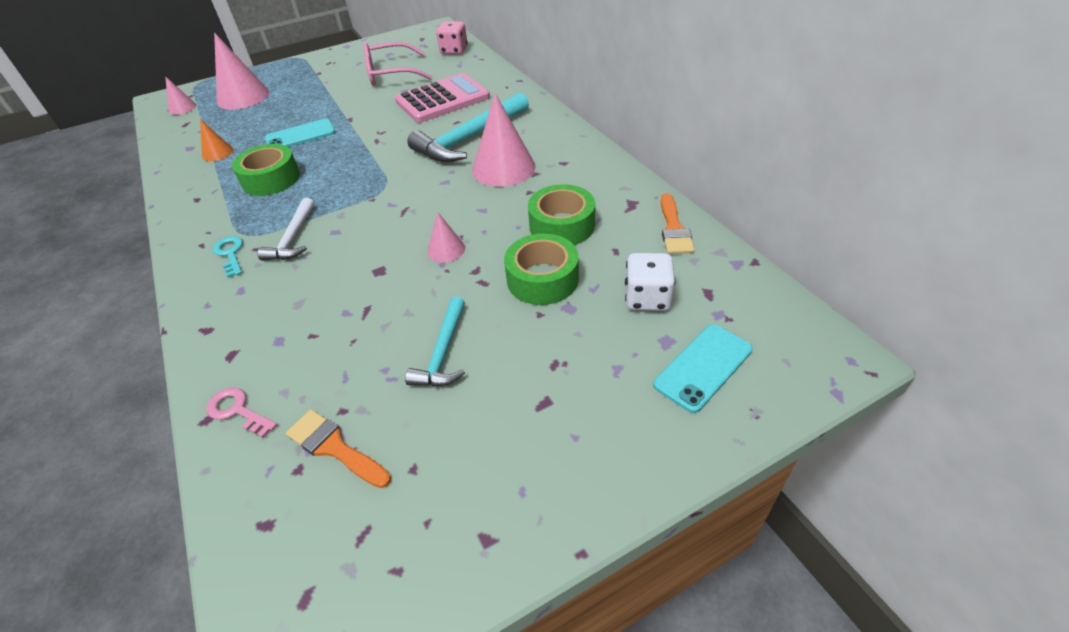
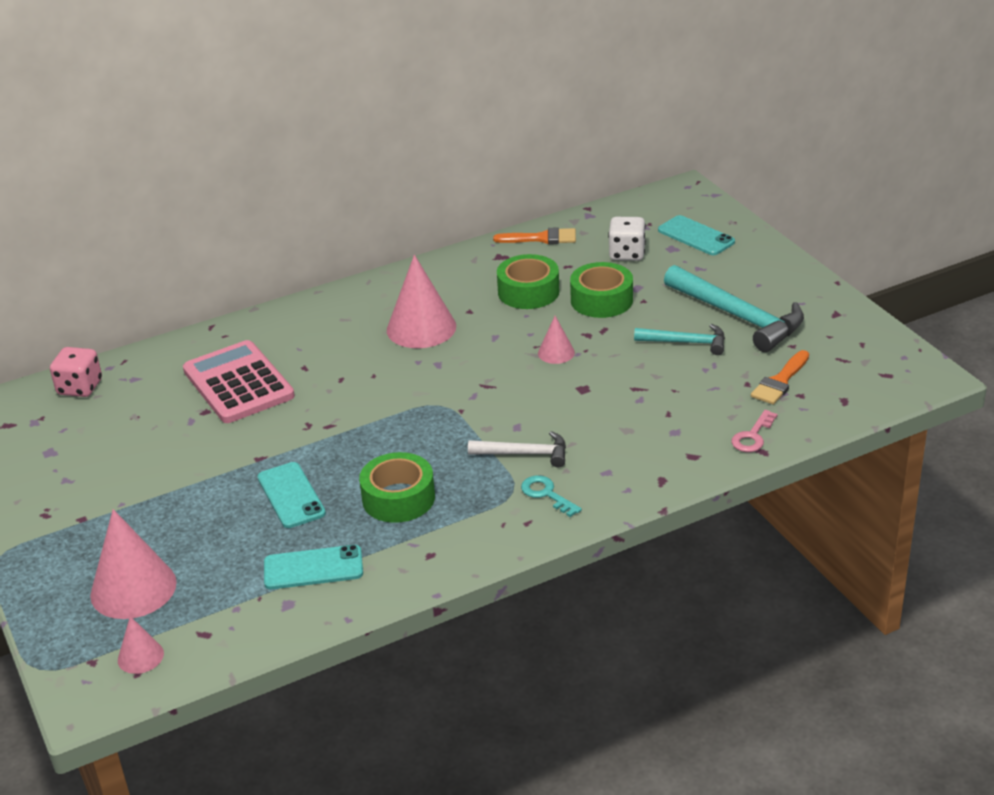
camera: 90 degrees left, 10 degrees down
orange cone [200,119,233,161] -> turquoise phone [264,545,363,589]
turquoise key [213,236,243,278] -> turquoise key turned 75 degrees clockwise [521,475,582,517]
pink glasses [363,42,432,85] -> none
turquoise hammer [407,92,529,162] -> turquoise hammer moved to [664,265,804,352]

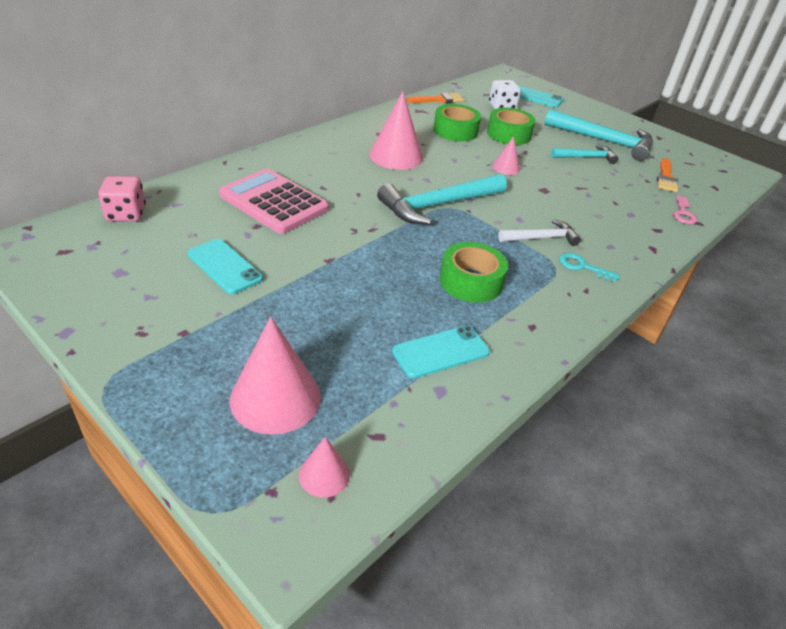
camera: 25 degrees left, 5 degrees up
turquoise phone [258,462,326,528] -> turquoise phone moved to [188,239,263,294]
none -> turquoise hammer [377,174,507,225]

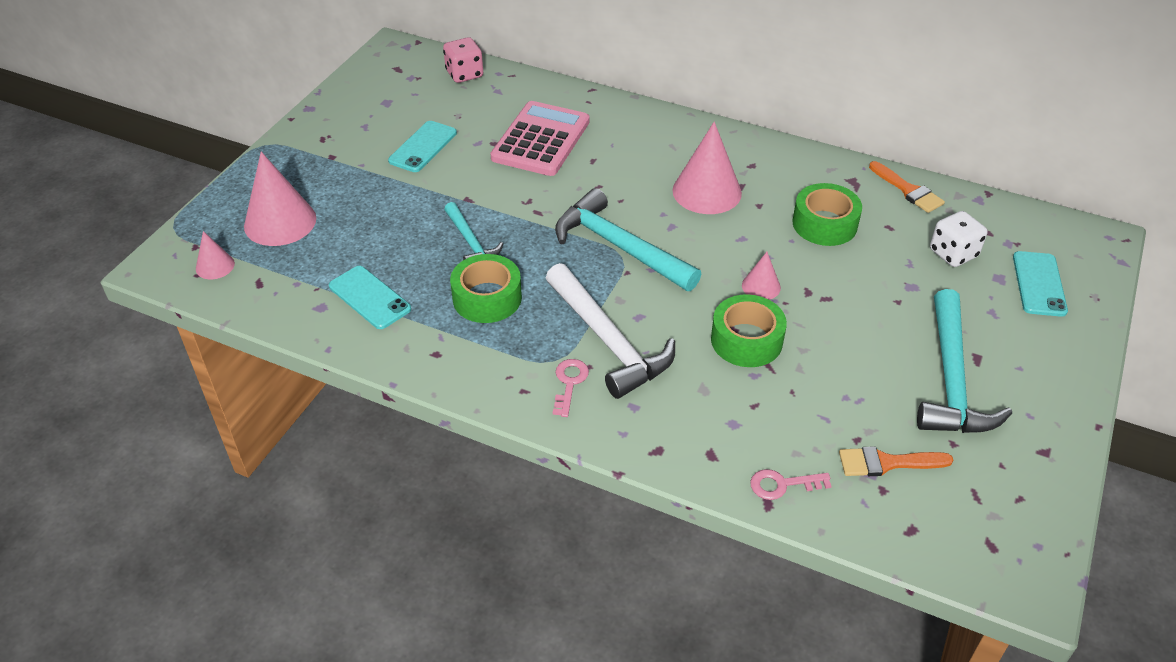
camera: 75 degrees right, 5 degrees up
green tape [487,108,536,145] -> green tape moved to [711,294,787,367]
white hammer [498,219,581,246] -> white hammer [546,263,675,399], size x1.76
turquoise hammer [551,144,619,164] -> turquoise hammer moved to [444,202,503,260]
turquoise key [559,253,620,282] -> pink key [553,359,589,417]

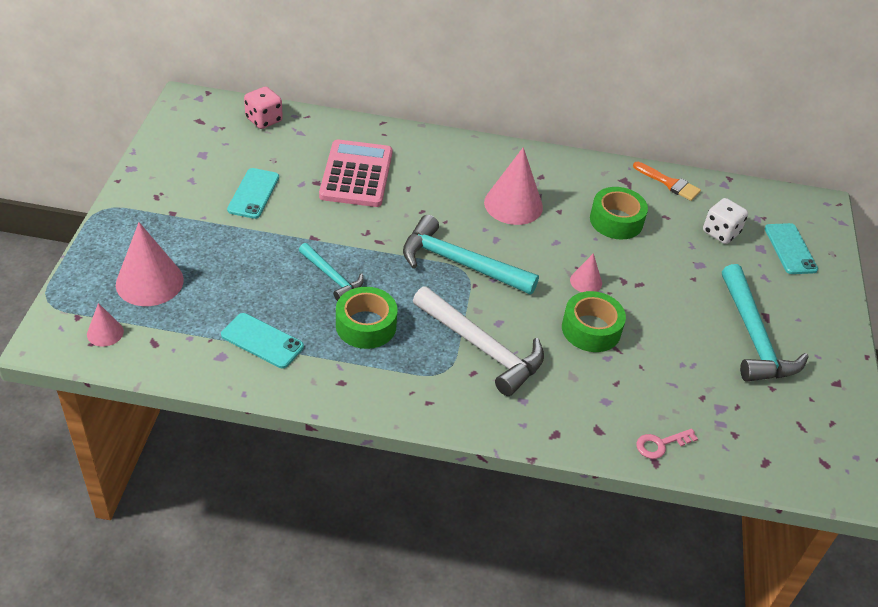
camera: 20 degrees left, 0 degrees up
pink key [553,359,589,417] -> none
orange brush [839,446,953,476] -> none

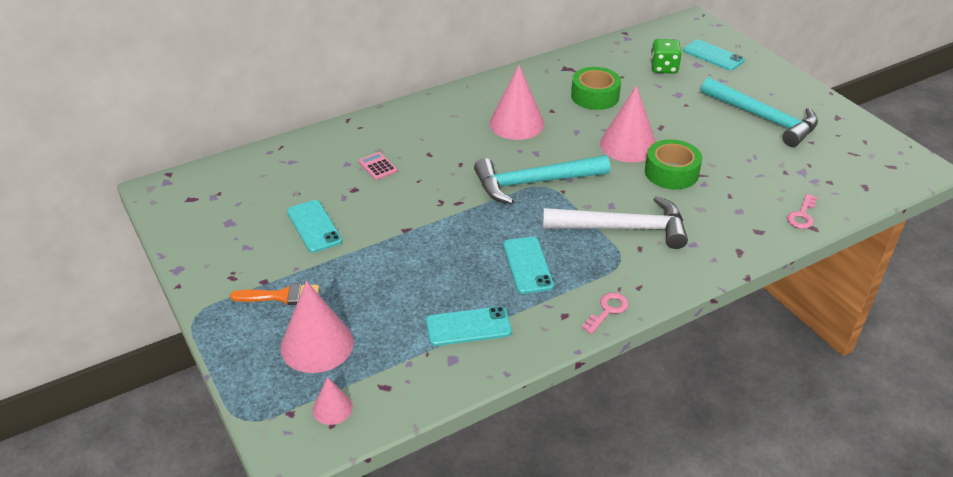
camera: 35 degrees left, 5 degrees down
pink dice [244,87,283,129] -> none
turquoise hammer [299,243,364,301] -> none
pink calculator [319,140,393,207] -> pink calculator [359,152,397,180], size x0.41
green tape [336,287,398,349] -> turquoise phone [503,237,554,294]
pink cone [570,253,602,292] -> pink cone [600,85,656,162], size x1.95
orange brush [633,162,701,201] -> orange brush moved to [230,284,319,305]
white dice [703,198,748,244] -> green dice [650,39,682,74]
none -> pink key [581,292,629,334]

